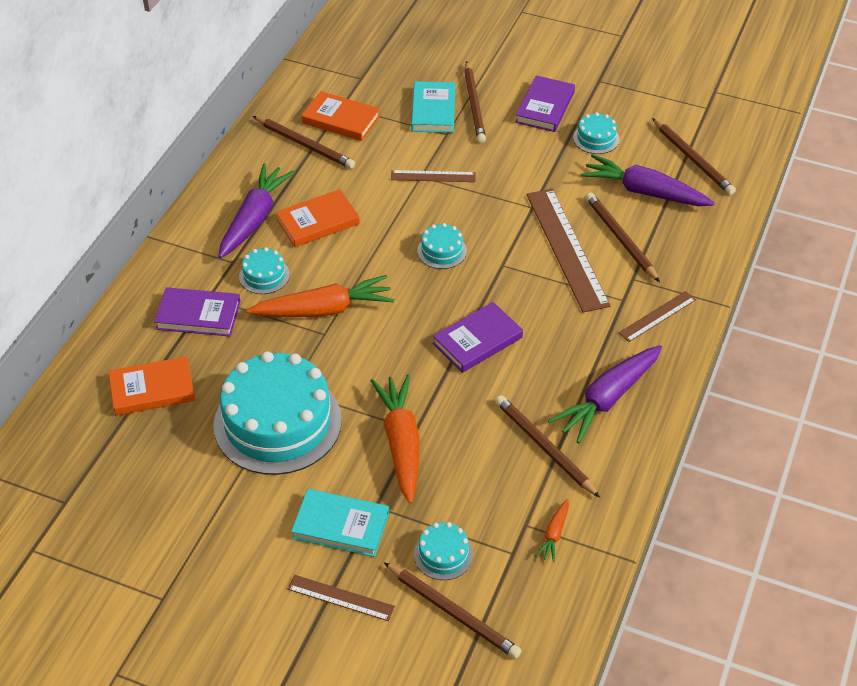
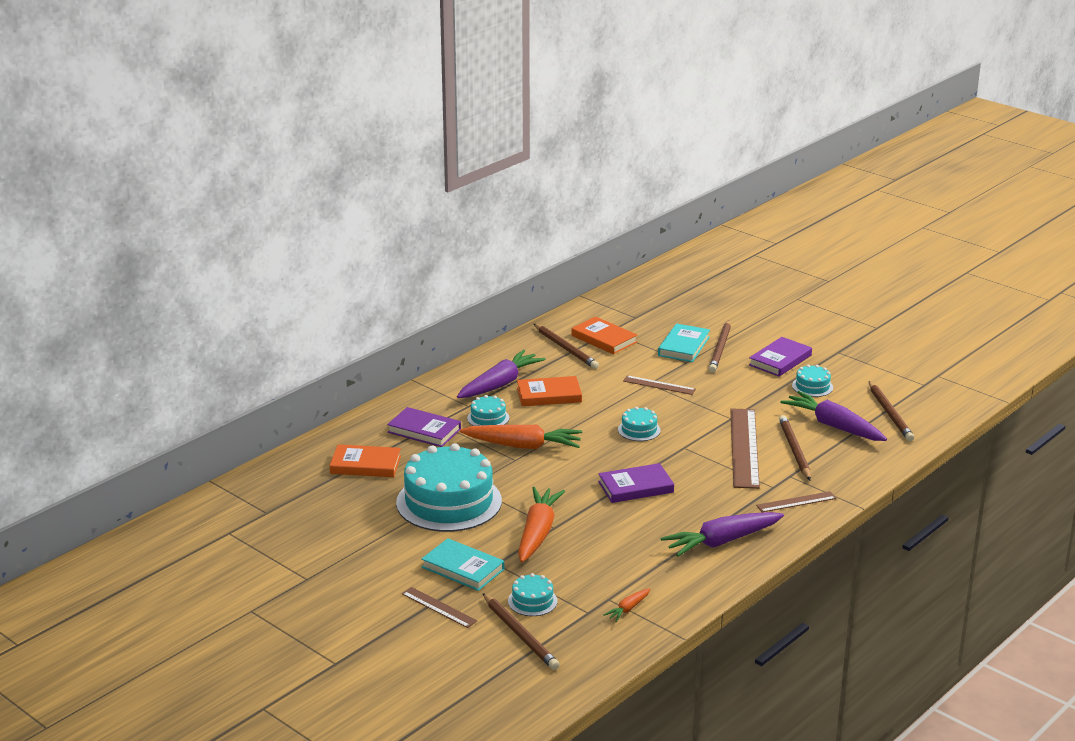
camera: 20 degrees right, 20 degrees down
brown pencil [495,395,600,498] -> none

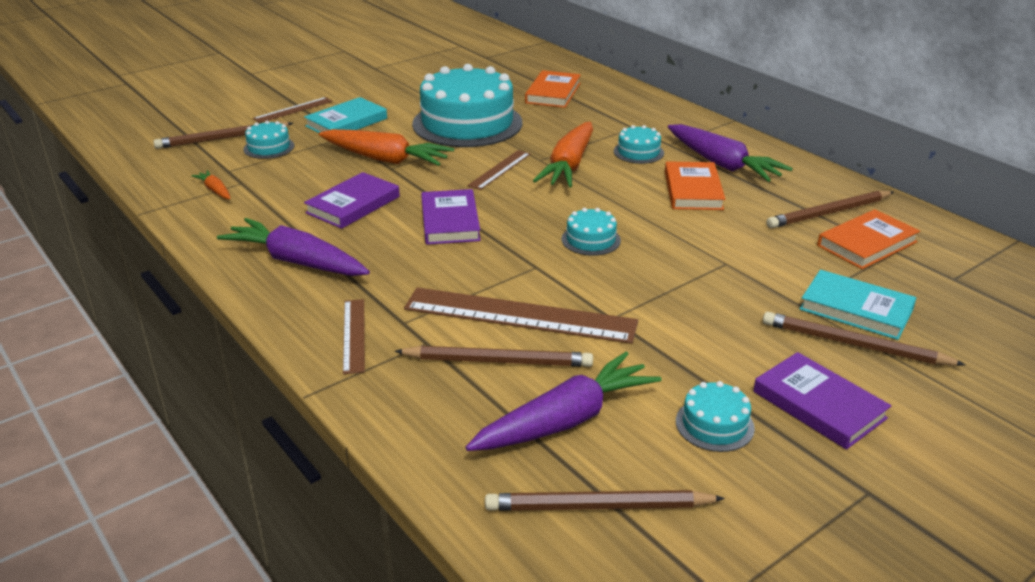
camera: 100 degrees right, 5 degrees up
purple book [387,407,461,447] -> purple book moved to [304,172,400,229]
brown ruler [623,375,696,395] -> brown ruler moved to [467,150,531,190]
purple carrot [661,512,784,557] -> purple carrot turned 45 degrees counterclockwise [217,218,370,276]

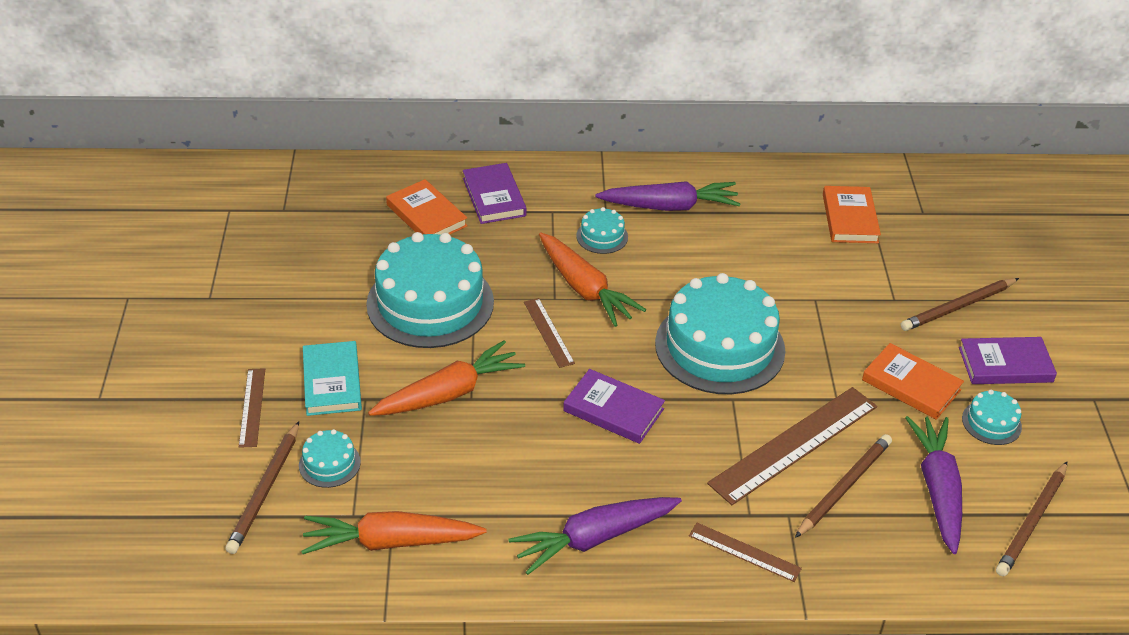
camera: 55 degrees left, 10 degrees up
orange carrot [191,170,231,199] -> orange carrot [301,511,486,554], size x2.17
purple book [304,172,400,229] -> purple book moved to [463,163,526,224]
turquoise cake [561,208,621,256] -> turquoise cake [655,273,785,394], size x2.32
orange book [665,161,726,210] -> orange book moved to [862,343,964,420]
brown pencil [766,191,894,228] -> none
turquoise book [799,270,917,340] -> none

